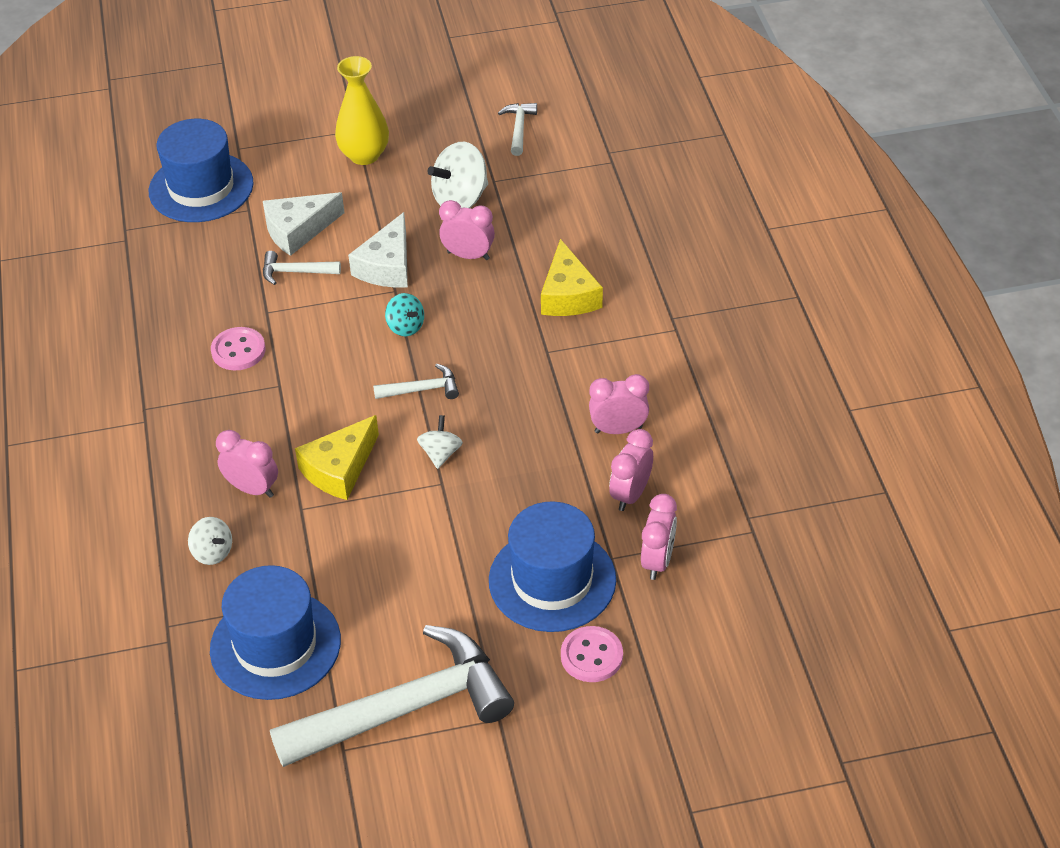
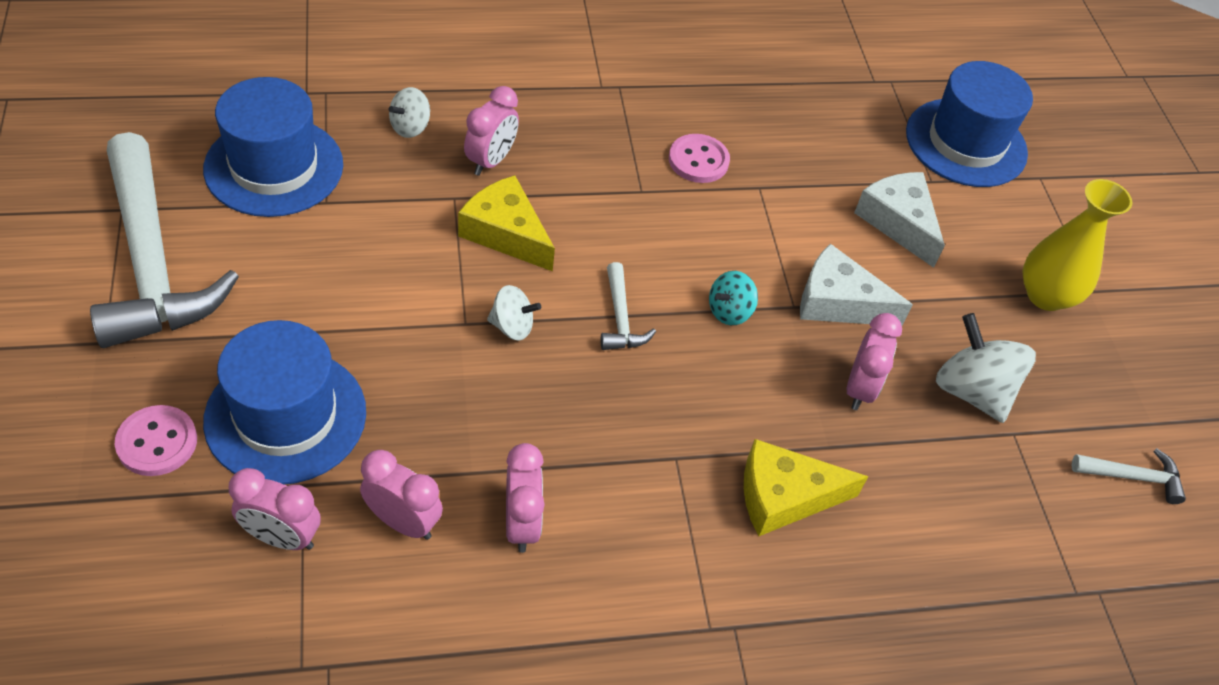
camera: 85 degrees right, 5 degrees up
white hammer [263,251,341,285] -> none

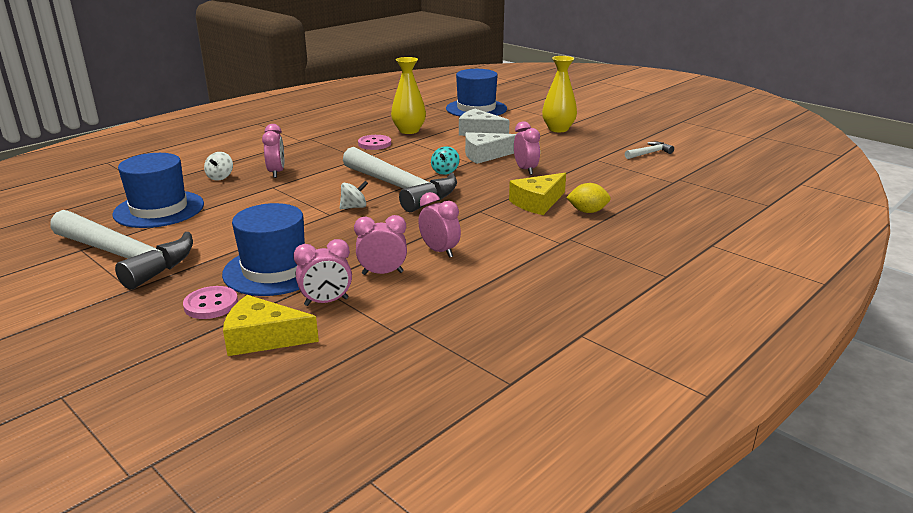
camera: 30 degrees left, 25 degrees down
yellow cheese [458,175,555,271] -> yellow cheese moved to [223,295,319,356]
white hammer [601,262,656,350] -> white hammer [343,147,457,212], size x2.42
white spinning top [936,313,1036,423] -> none
none -> yellow vase [391,57,426,134]
none -> yellow lemon [566,183,611,213]

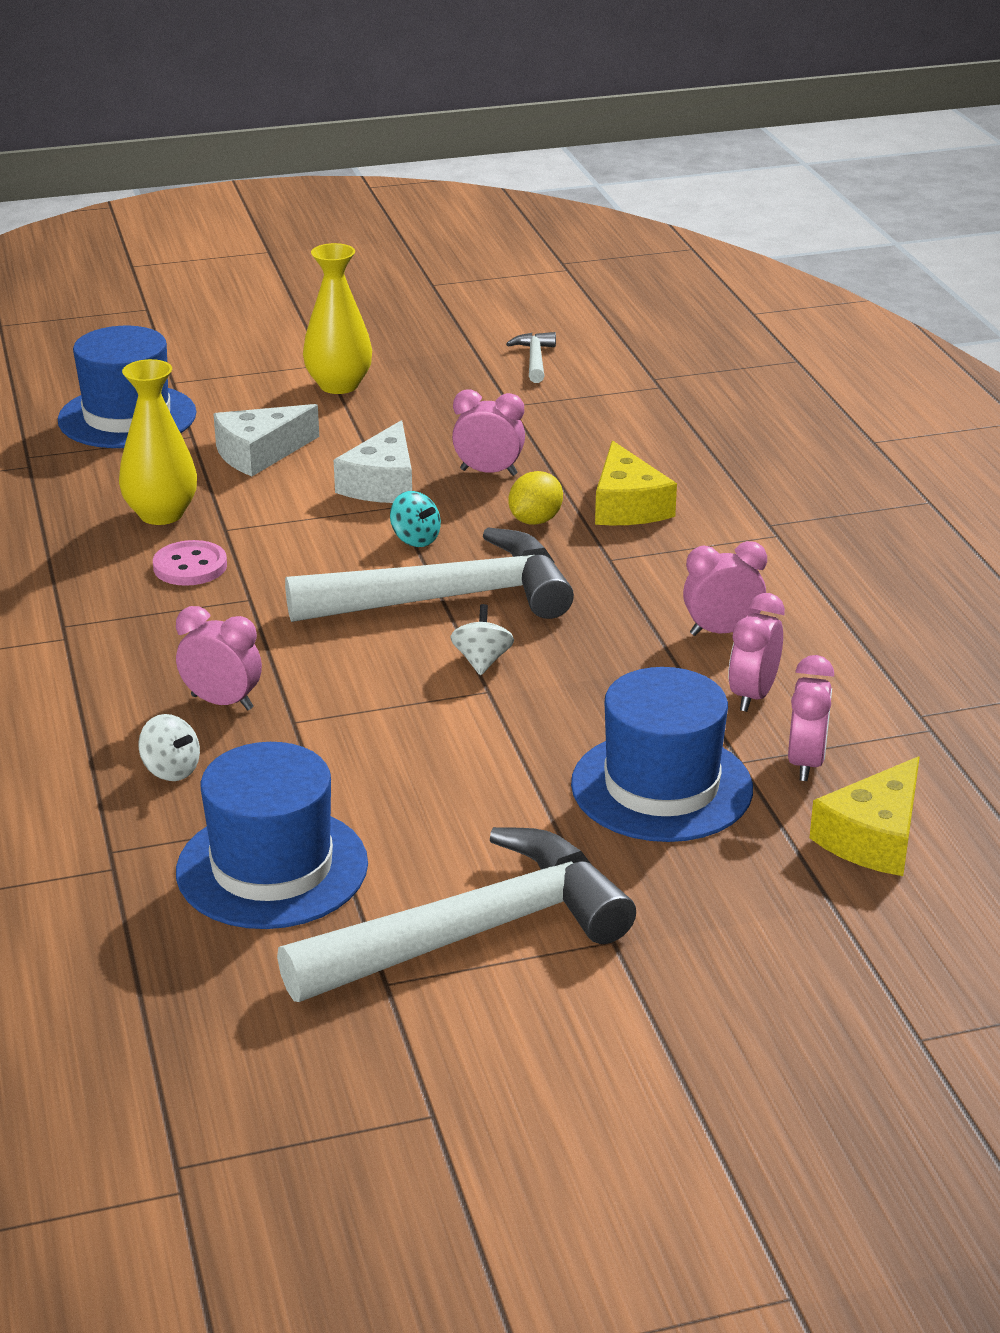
camera: 60 degrees left, 5 degrees up
pink button [183,286,238,319] -> none
yellow lemon [566,183,611,213] -> yellow lemon moved to [508,471,563,525]

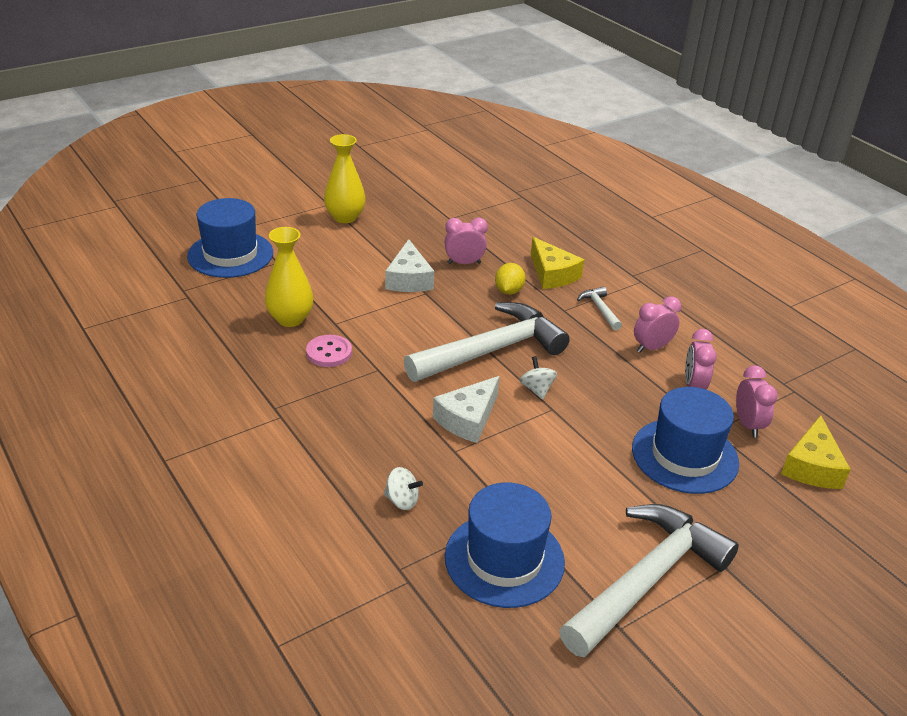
camera: 20 degrees left, 5 degrees up
pink clock [176,606,262,710] -> none
white cheese [213,404,319,476] -> white cheese moved to [433,376,500,443]
turquoise spinning top [390,491,441,547] -> none
white hammer [506,332,556,383] -> white hammer moved to [577,287,622,330]

